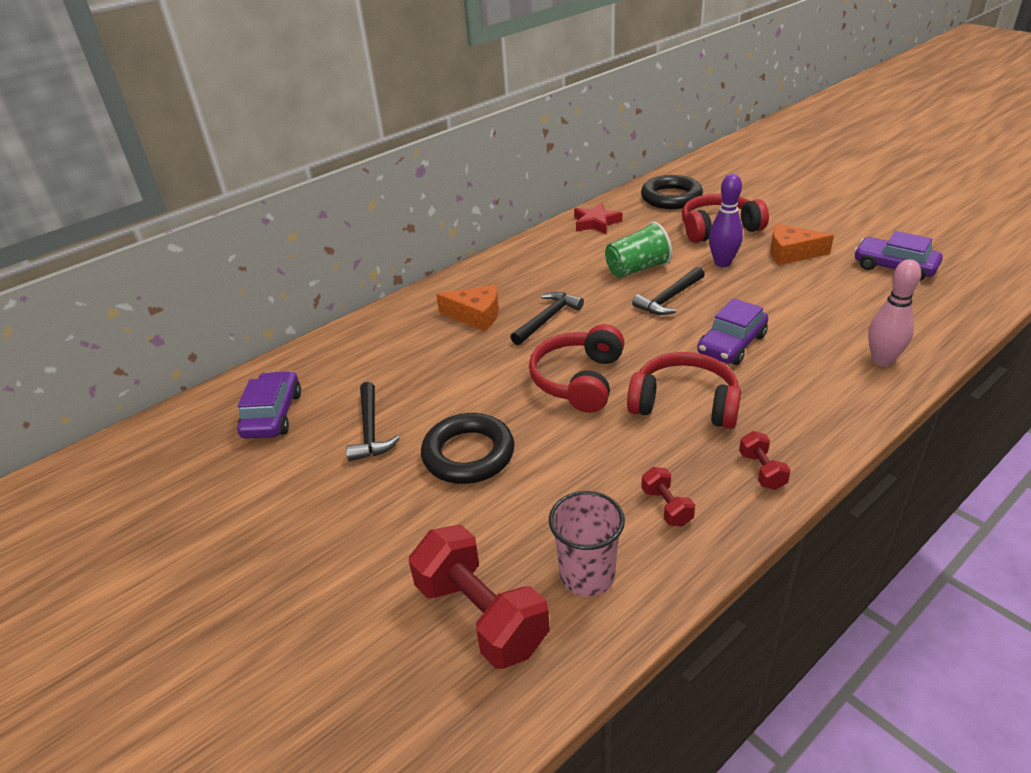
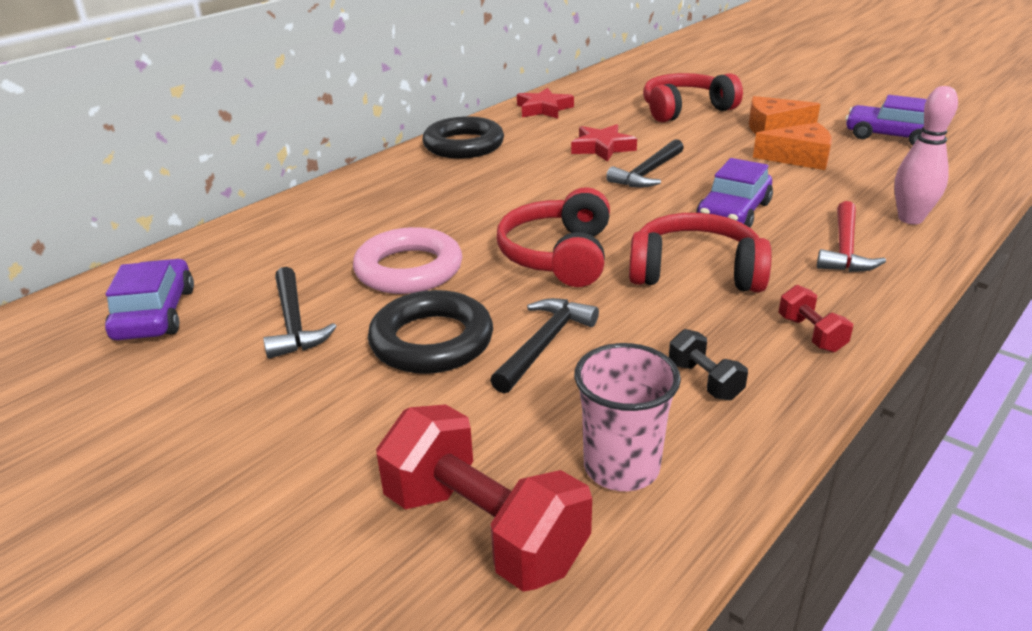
camera: 10 degrees left, 5 degrees down
orange cheese [436,285,499,331] -> orange cheese moved to [753,122,832,170]
black hammer [510,292,584,345] -> black hammer moved to [490,298,599,393]
green cup [605,222,672,278] -> red star [571,124,637,162]
black ring [641,175,703,209] -> black ring moved to [422,116,504,159]
red dumbbell [641,467,695,527] -> black dumbbell [669,329,748,400]
purple bowling pin [709,174,743,267] -> none
none -> pink ring [353,227,462,294]
none -> red hammer [817,201,886,272]

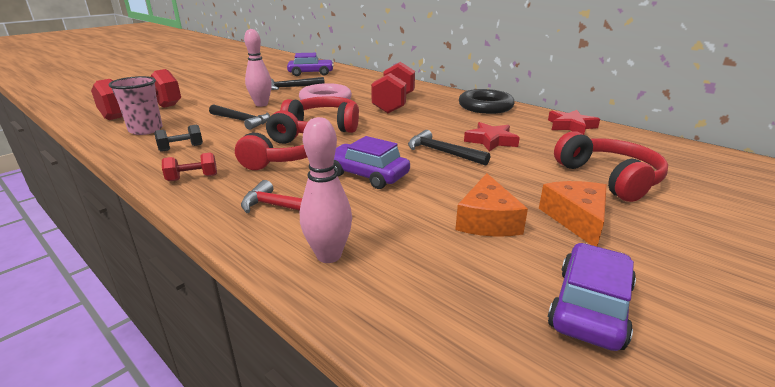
camera: 90 degrees right, 5 degrees down
black ring [368,290,493,374] -> pink bowling pin [244,29,272,107]
none -> red dumbbell [371,62,415,113]

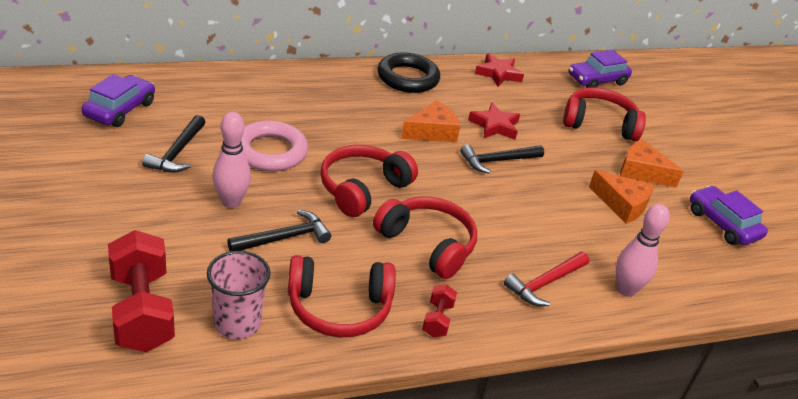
camera: 65 degrees left, 10 degrees up
black dumbbell [154,125,203,152] -> red headphones [288,255,396,337]
purple car [334,136,410,189] -> purple car moved to [569,50,632,88]
red dumbbell [371,62,415,113] -> none
none -> orange cheese [401,100,461,142]

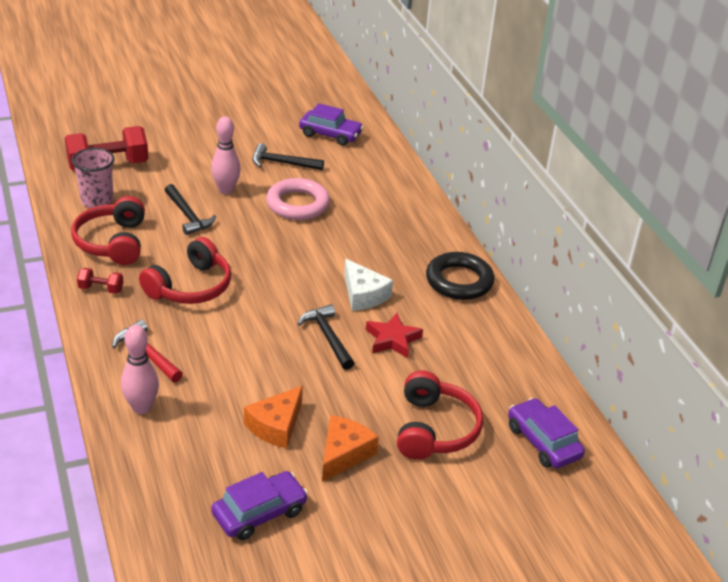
camera: 90 degrees right, 0 degrees up
red headphones [320,145,418,217] -> none
orange cheese [401,100,461,142] -> white cheese [344,259,393,311]
red star [475,54,524,87] -> none

